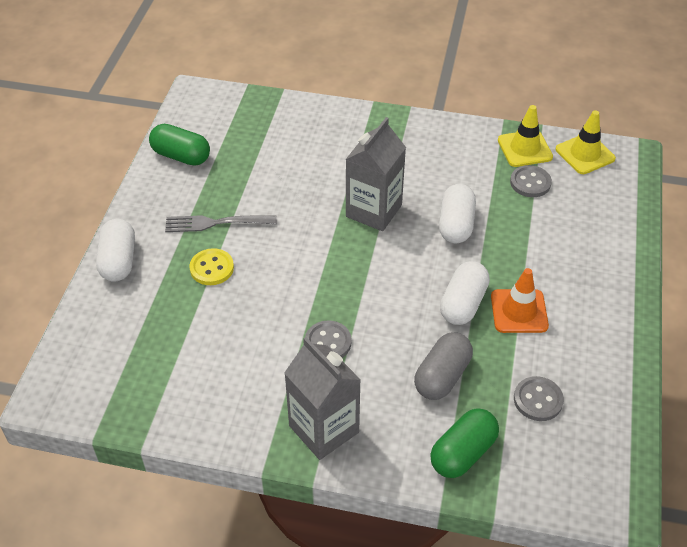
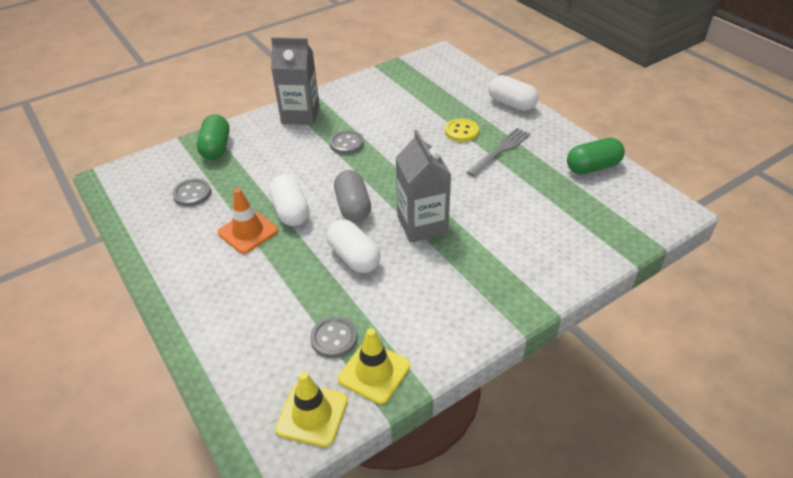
camera: 135 degrees right, 5 degrees down
grey capsule [414,332,473,400] -> grey capsule moved to [334,170,371,222]

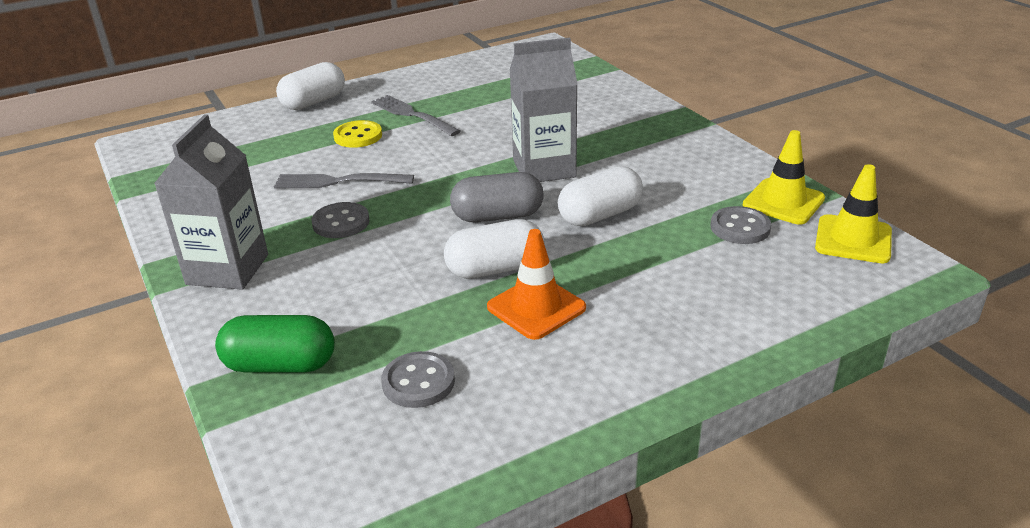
camera: 85 degrees left, 10 degrees down
green capsule [567,137,625,174] -> none
none -> grey fork [274,173,414,188]

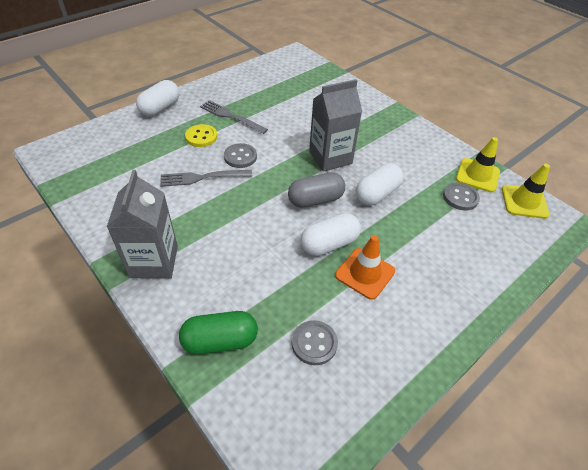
camera: 15 degrees left, 15 degrees up
grey button [312,202,369,238] -> grey button moved to [224,143,257,168]

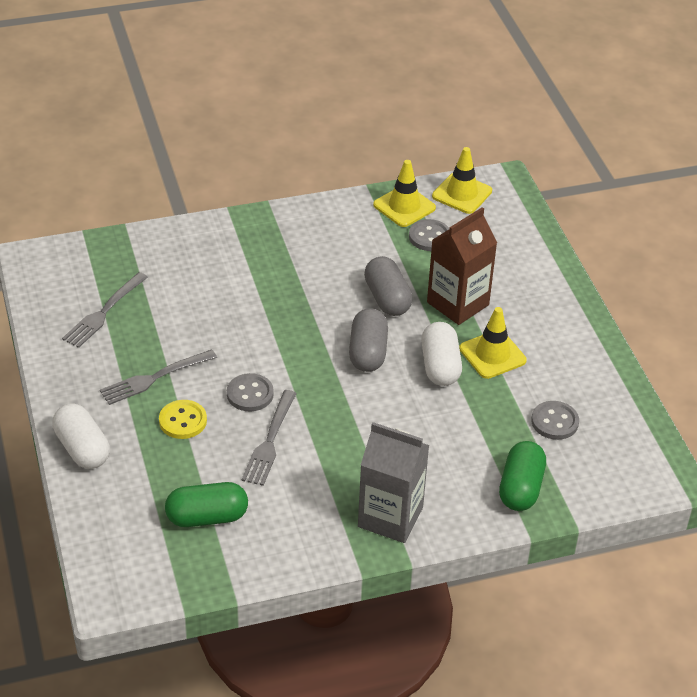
camera: 65 degrees left, 5 degrees down
grey carton [309,79,362,172] -> none
orange traffic cone [335,235,395,300] -> yellow traffic cone [459,307,527,379]
white capsule [356,163,404,205] -> grey capsule [364,256,413,316]
none -> grey fork [62,272,148,348]
none -> green capsule [165,482,248,527]
none -> brown carton [427,207,497,325]

